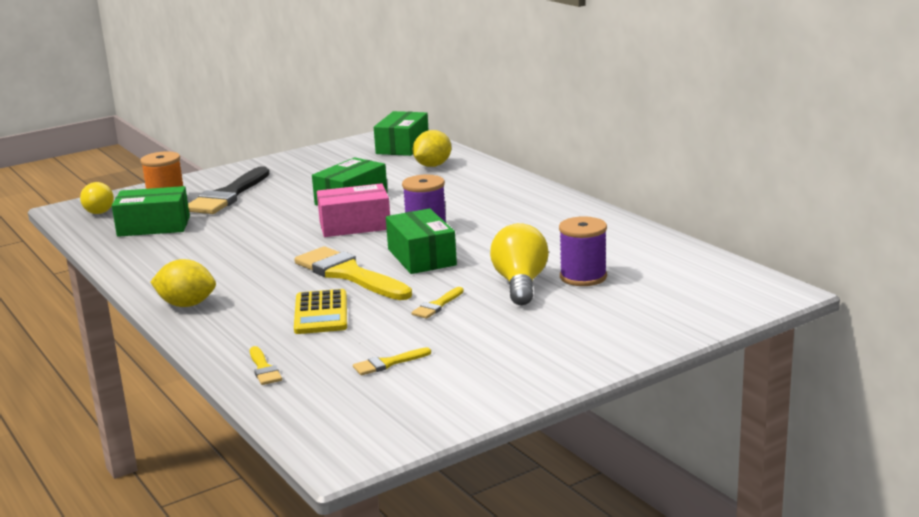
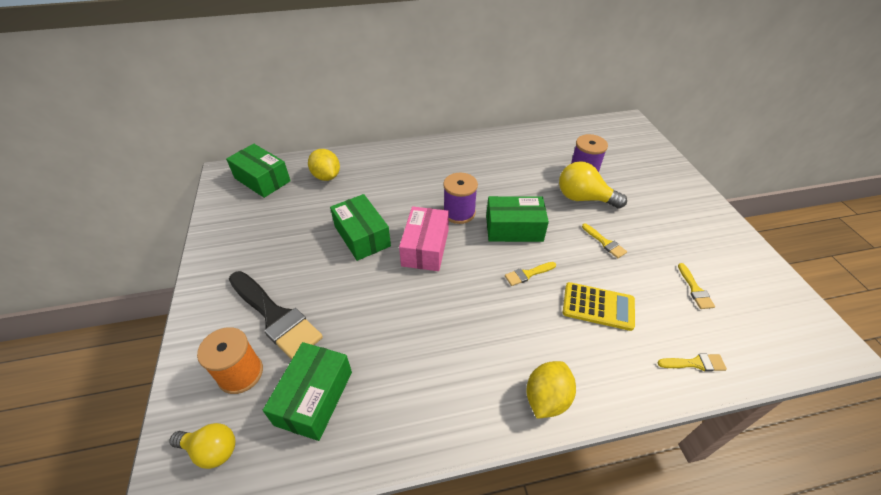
camera: 70 degrees left, 25 degrees up
yellow brush [294,246,412,300] -> yellow brush [505,262,556,286], size x0.45

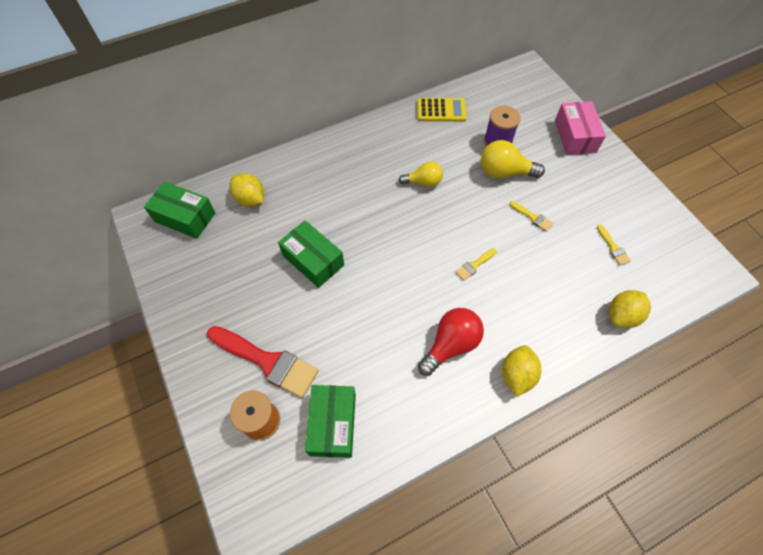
camera: 15 degrees left, 15 degrees up
yellow light bulb [169,423,235,469] -> yellow light bulb moved to [398,161,443,187]
black brush [229,271,323,360] -> red brush [207,326,319,398]
pink box [399,206,449,271] -> pink box moved to [555,101,606,155]
purple spool [443,173,478,224] -> none
green box [486,196,549,242] -> none
yellow calculator [563,282,635,331] -> yellow calculator moved to [417,98,467,122]
yellow brush [657,354,727,372] -> yellow lemon [609,290,651,328]
none -> red light bulb [418,308,484,376]

